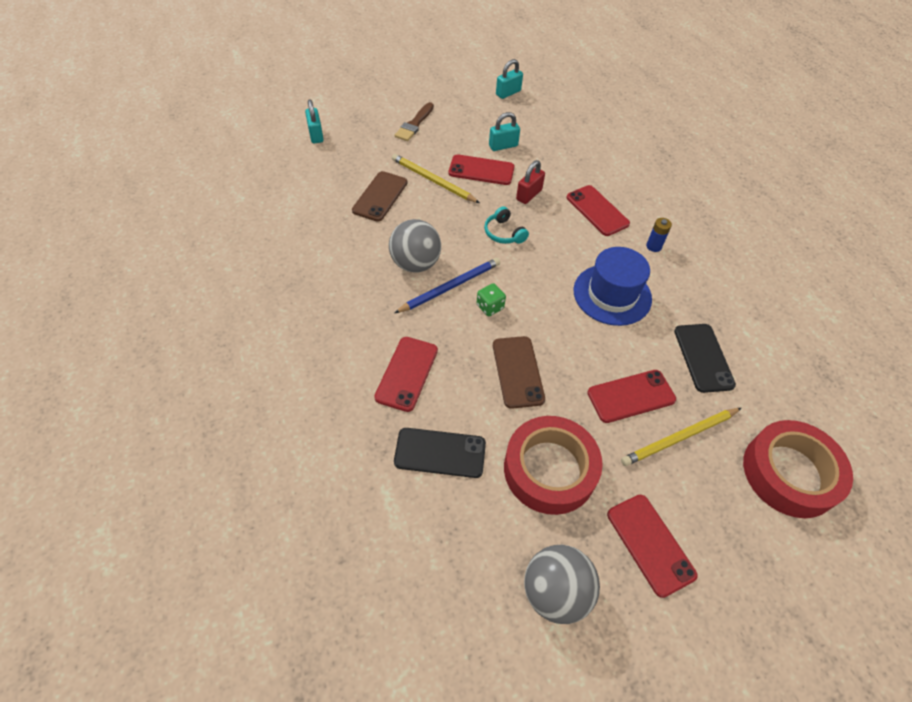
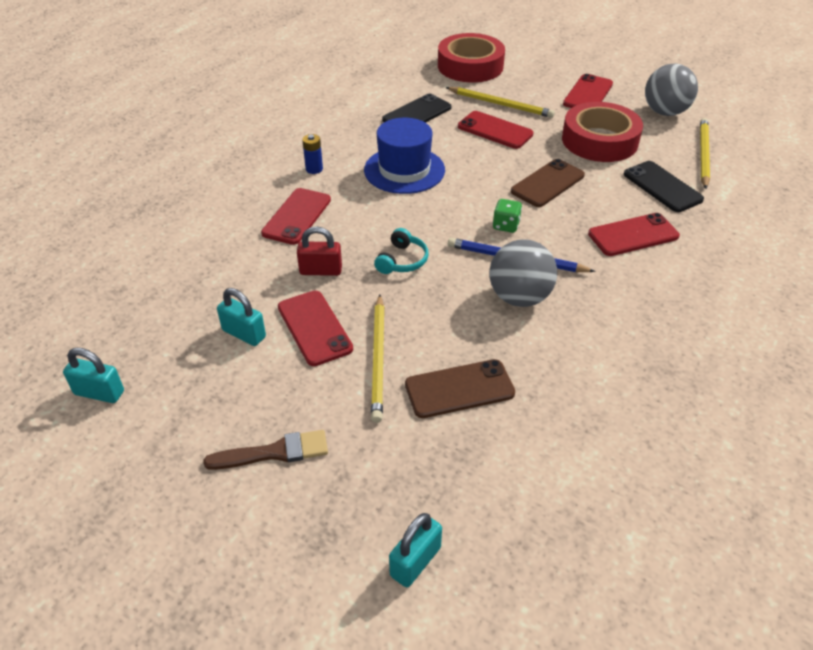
camera: 125 degrees left, 10 degrees down
none -> yellow pencil [700,118,710,189]

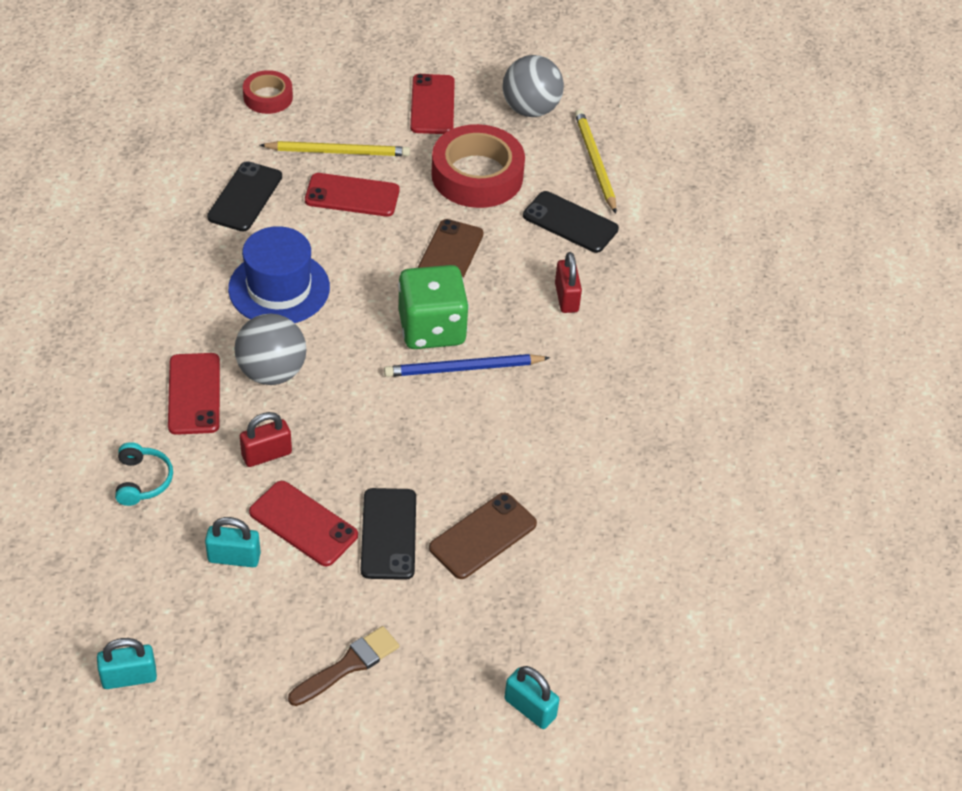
camera: 30 degrees left, 5 degrees up
blue battery [302,134,323,174] -> none
yellow pencil [371,295,385,423] -> black phone [361,488,416,580]
turquoise headphones [374,228,429,274] -> turquoise headphones moved to [115,442,173,506]
turquoise padlock [389,513,442,587] -> turquoise padlock turned 60 degrees counterclockwise [504,666,560,729]
red tape [438,33,505,82] -> red tape [243,70,293,114], size x0.55
grey ball [489,239,557,307] -> grey ball moved to [235,313,306,385]
green dice [493,199,522,233] -> green dice [398,265,469,349], size x2.20
red phone [588,213,680,256] -> red padlock [555,252,582,313]

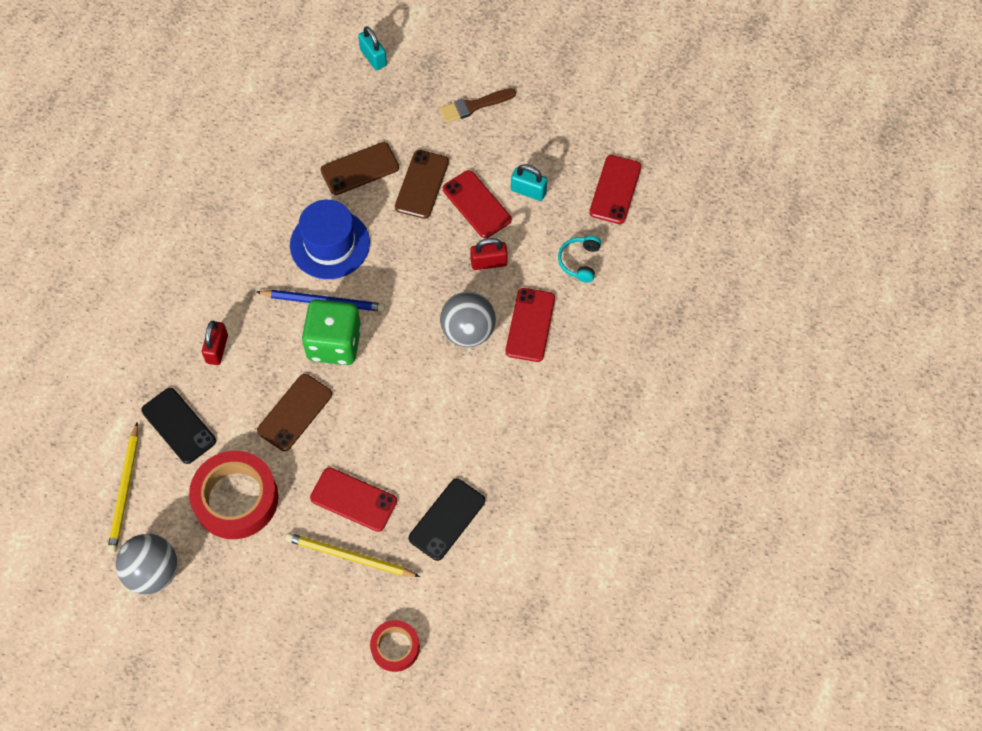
camera: 160 degrees left, 15 degrees up
turquoise padlock [97,638,157,689] -> none
blue hat [228,226,330,323] -> blue hat moved to [290,200,370,279]
black phone [361,488,416,580] -> brown phone [395,150,449,219]
red phone [410,74,455,134] -> red phone moved to [589,155,642,224]

